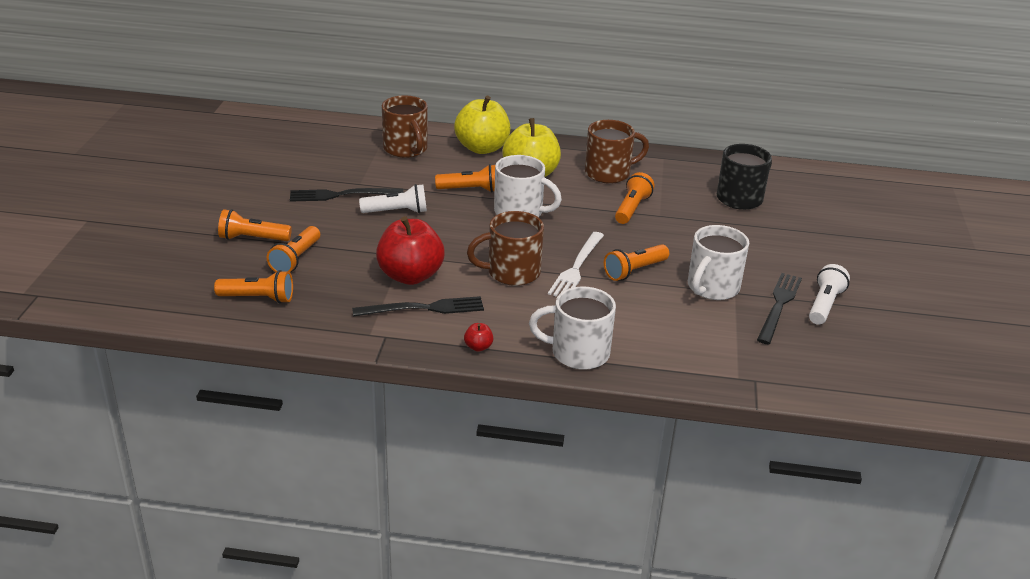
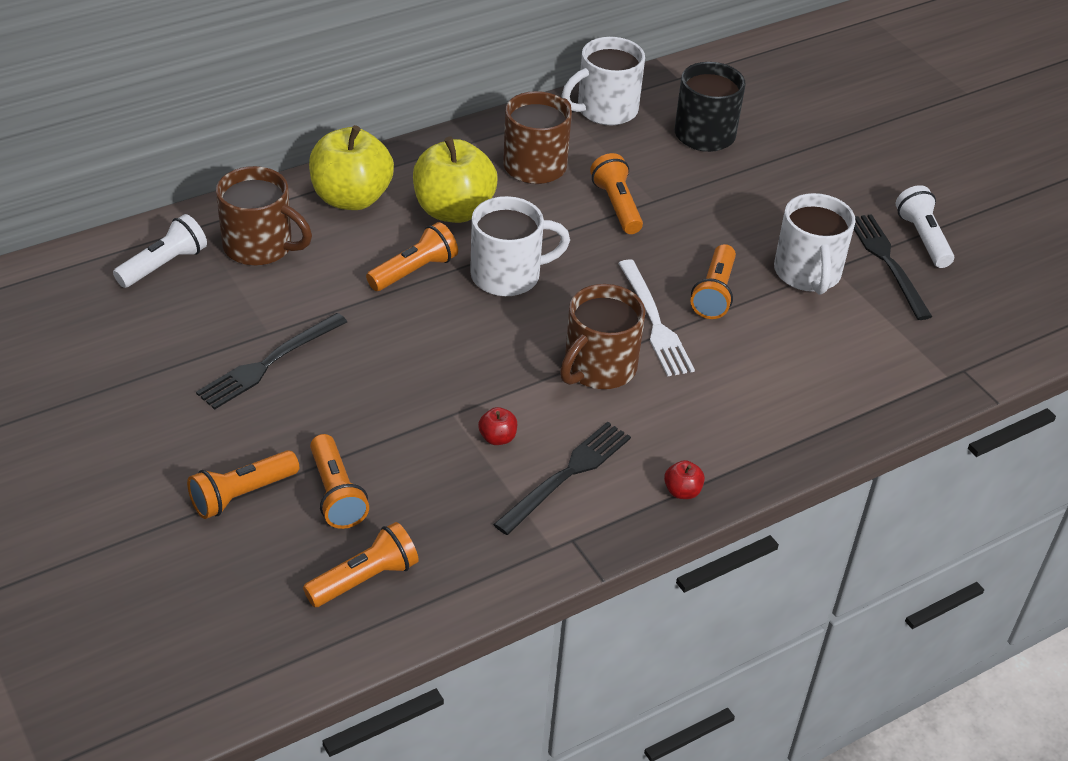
camera: 40 degrees left, 10 degrees up
white flashlight [359,184,427,213] -> white flashlight moved to [113,214,207,288]
red apple [376,216,445,285] -> red apple [478,407,517,445], size x0.40
white mug [529,286,616,370] -> white mug moved to [562,37,645,125]

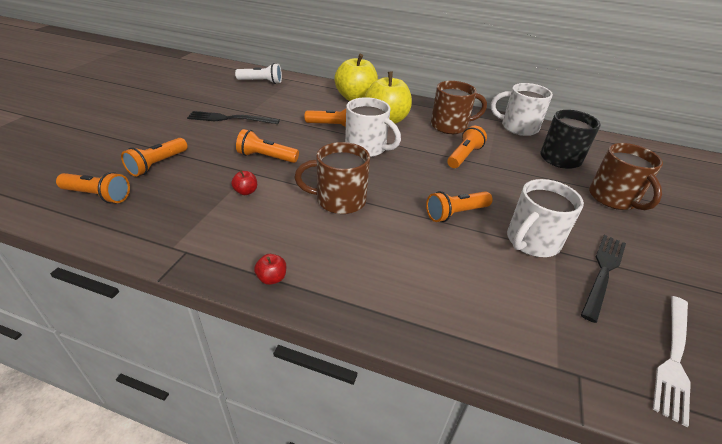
camera: 50 degrees right, 5 degrees down
orange flashlight [187,450,299,519] -> orange flashlight moved to [236,129,299,163]
brown mug [216,166,312,266] -> brown mug moved to [589,143,663,210]
black fork [493,422,631,535] -> none
white fork [618,259,695,377] -> white fork moved to [653,296,691,427]
white flashlight [896,185,954,268] -> none

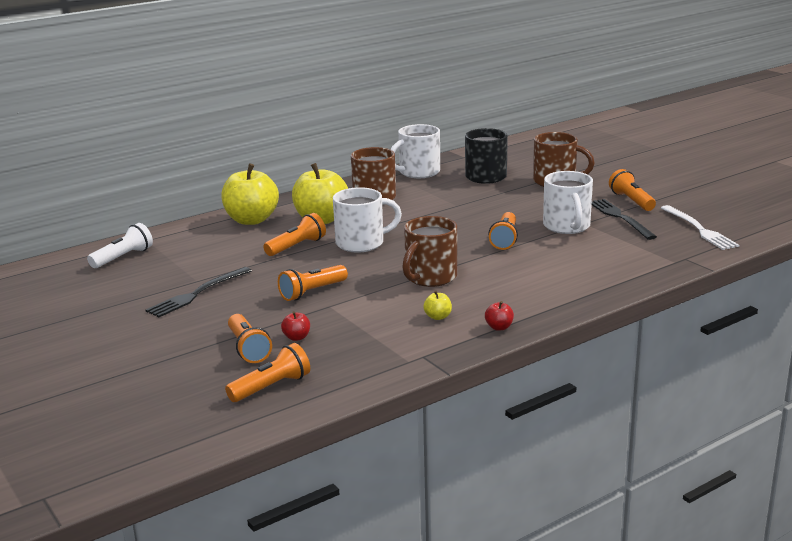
camera: 50 degrees left, 15 degrees down
red apple [231,170,257,195] -> red apple moved to [281,311,310,341]
orange flashlight [447,126,487,168] -> orange flashlight moved to [609,169,656,211]
none -> yellow apple [423,291,452,320]

